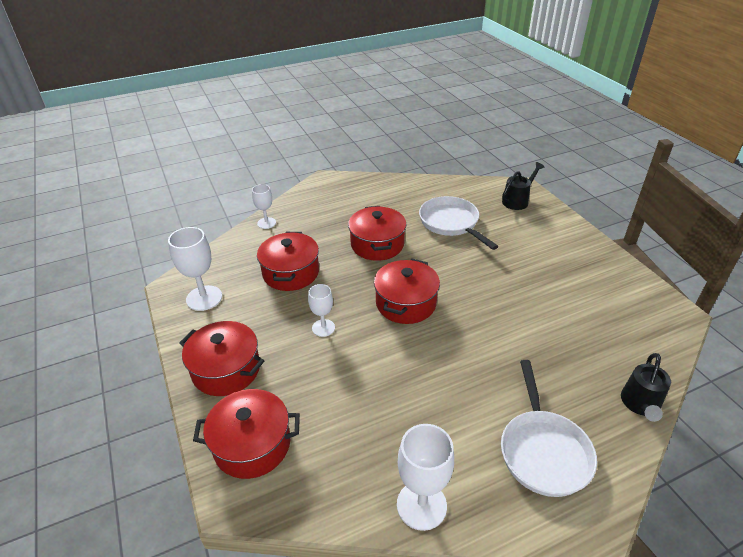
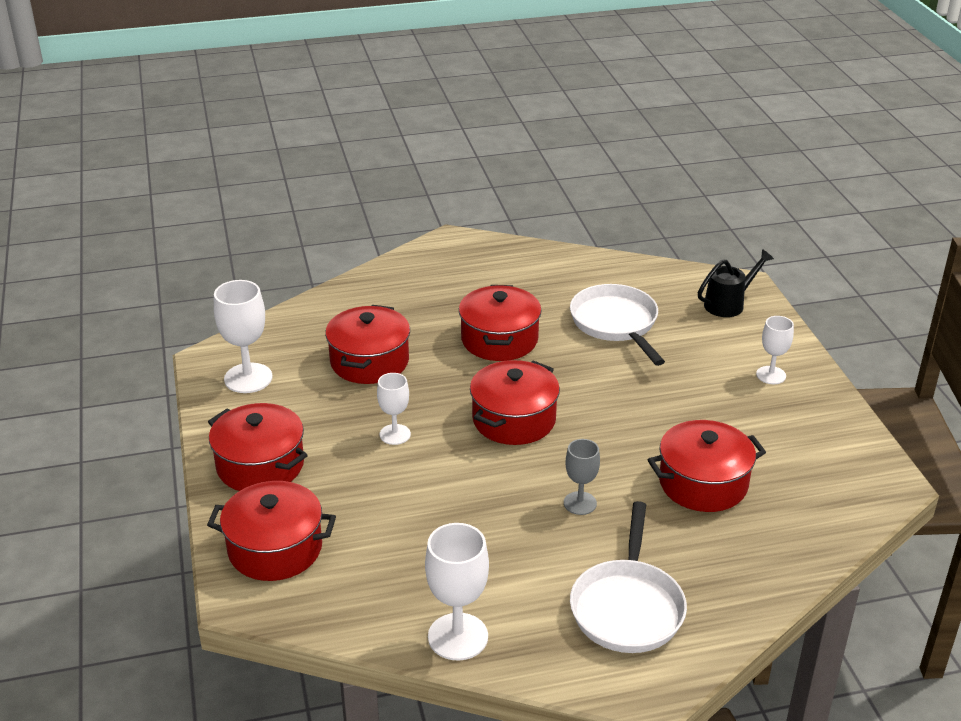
camera: 10 degrees right, 5 degrees down
white goblet [252,184,276,229] -> white goblet moved to [756,316,794,384]
black watering can [621,353,671,422] -> none
none -> grey goblet [564,439,600,515]
none -> red pot [648,420,766,512]

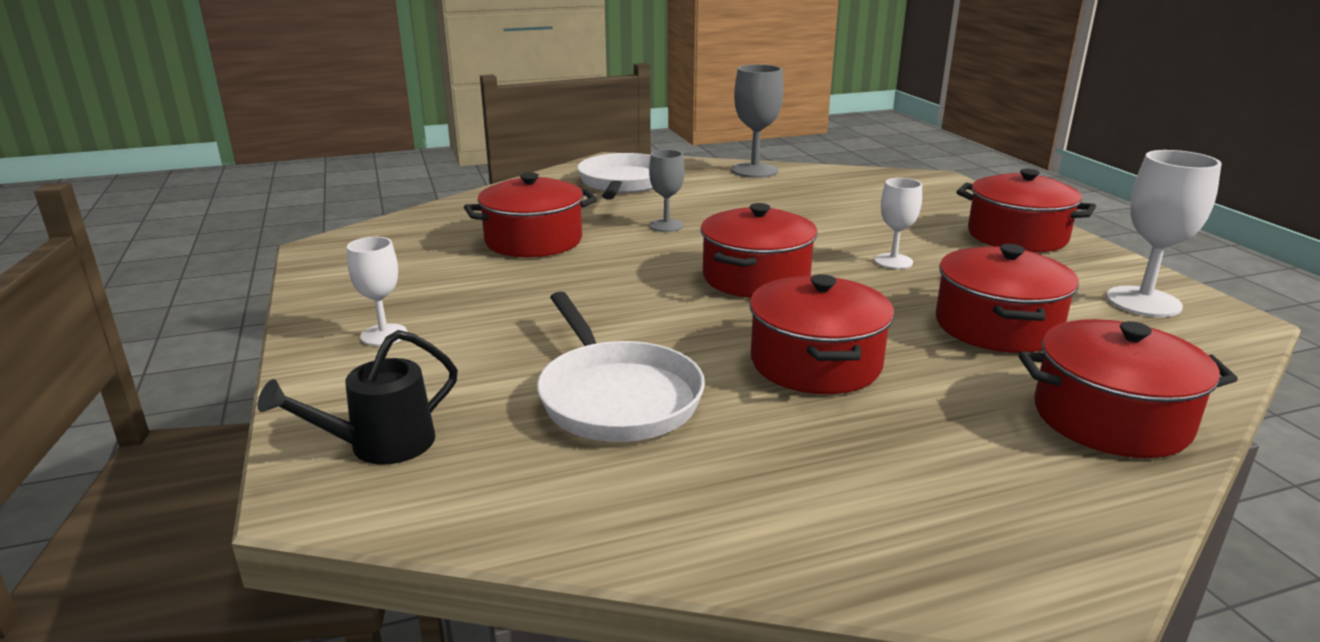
camera: 175 degrees right, 10 degrees down
red pot [207,481,336,581] -> red pot moved to [1018,319,1238,458]
white goblet [425,523,489,660] -> grey goblet [732,64,784,178]

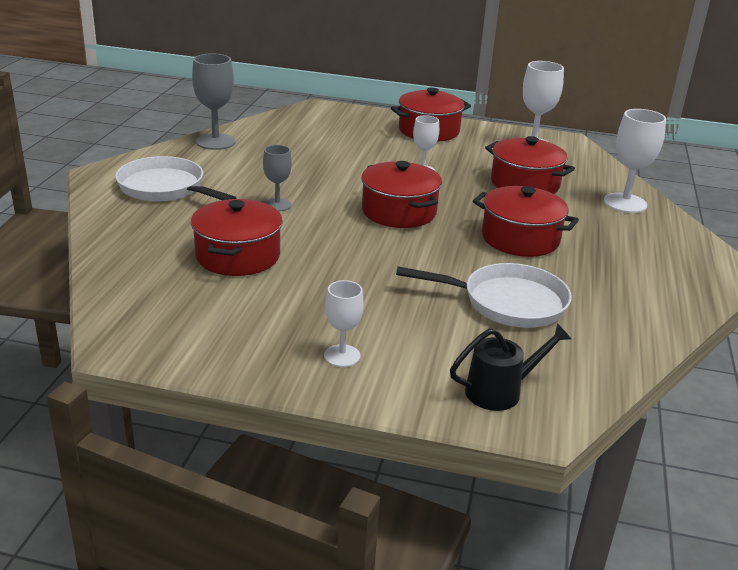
camera: 60 degrees left, 5 degrees up
black watering can [258,330,458,465] -> black watering can turned 105 degrees counterclockwise [450,323,571,411]
red pot [1018,319,1238,458] -> white goblet [604,109,666,213]

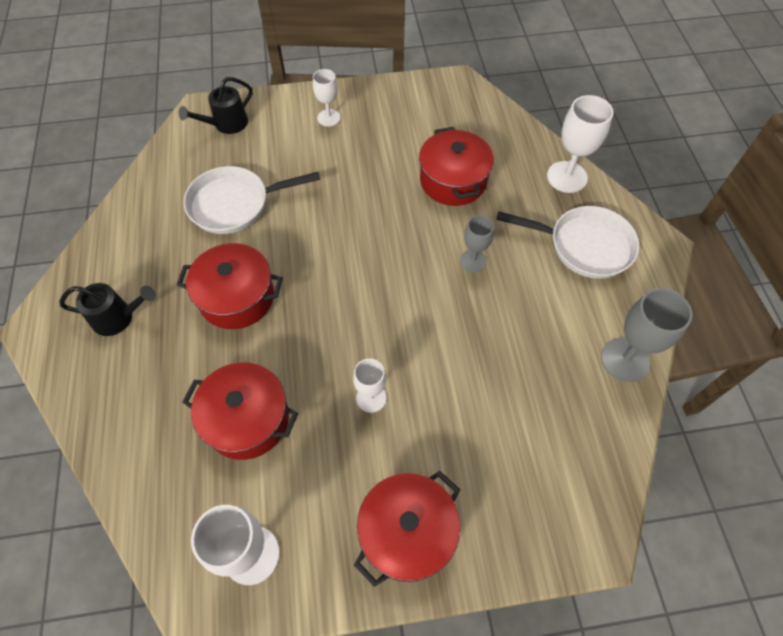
camera: 160 degrees right, 30 degrees up
red pot [361,161,442,228] -> none
white goblet [604,109,666,213] -> white goblet moved to [547,95,614,193]
none -> black watering can [60,283,156,336]

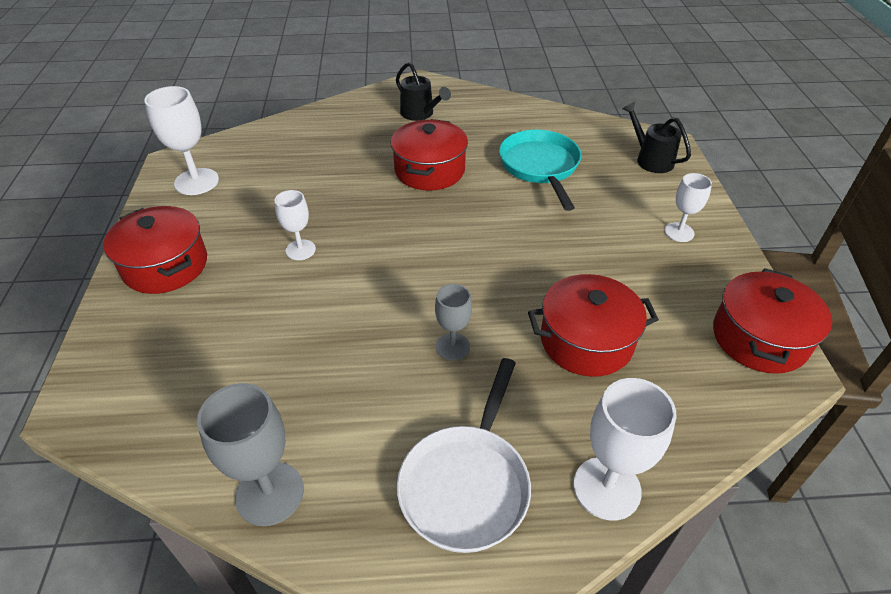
camera: 95 degrees right, 15 degrees down
black watering can [60,283,156,336] -> black watering can turned 45 degrees counterclockwise [396,62,451,121]
red pot [182,362,298,460] -> red pot moved to [713,268,832,374]
white pan [184,166,320,234] -> turquoise pan [499,130,582,211]

